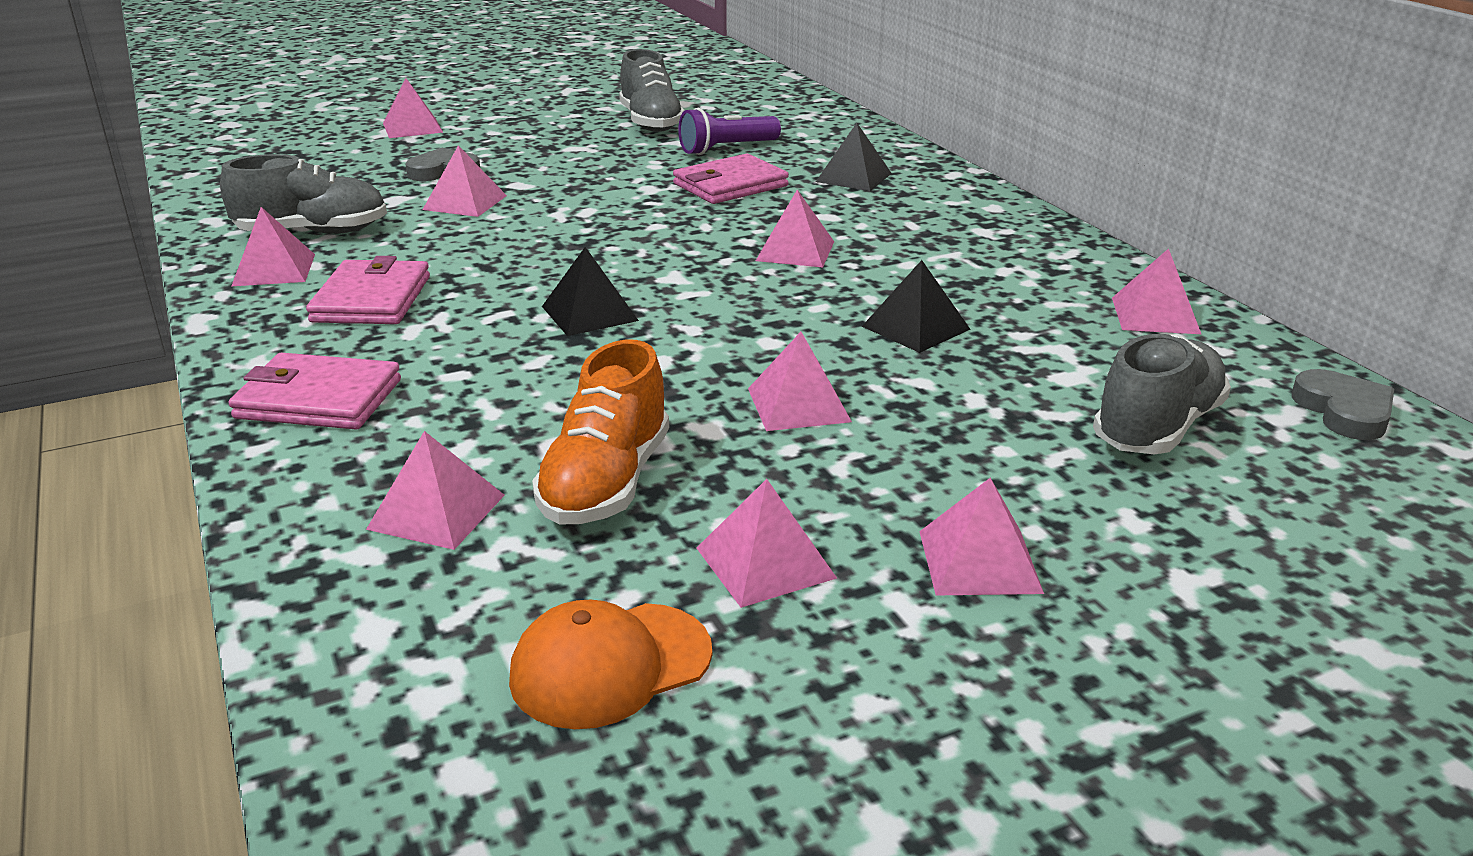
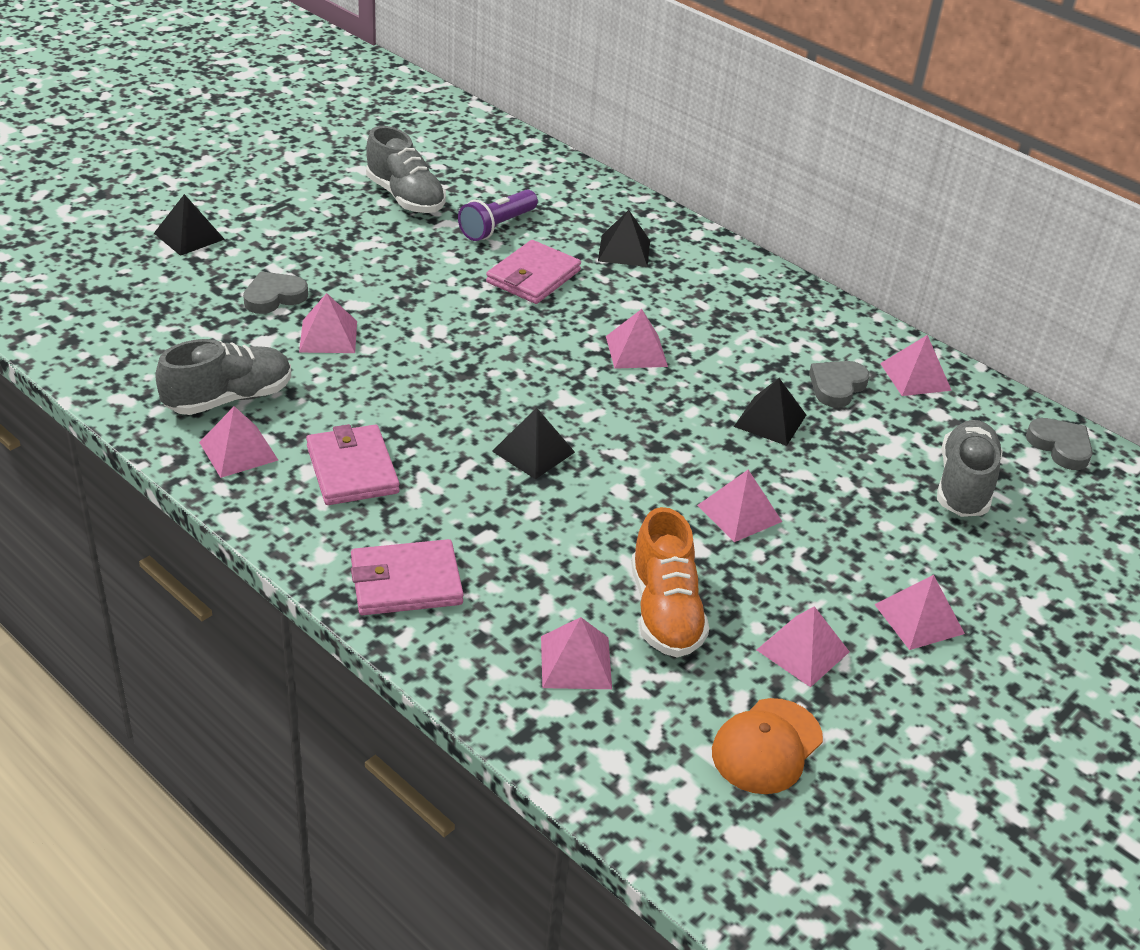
camera: 25 degrees left, 10 degrees up
pink pyramid [383,78,443,138] -> black pyramid [154,194,225,256]
none -> grey heart [809,361,870,408]

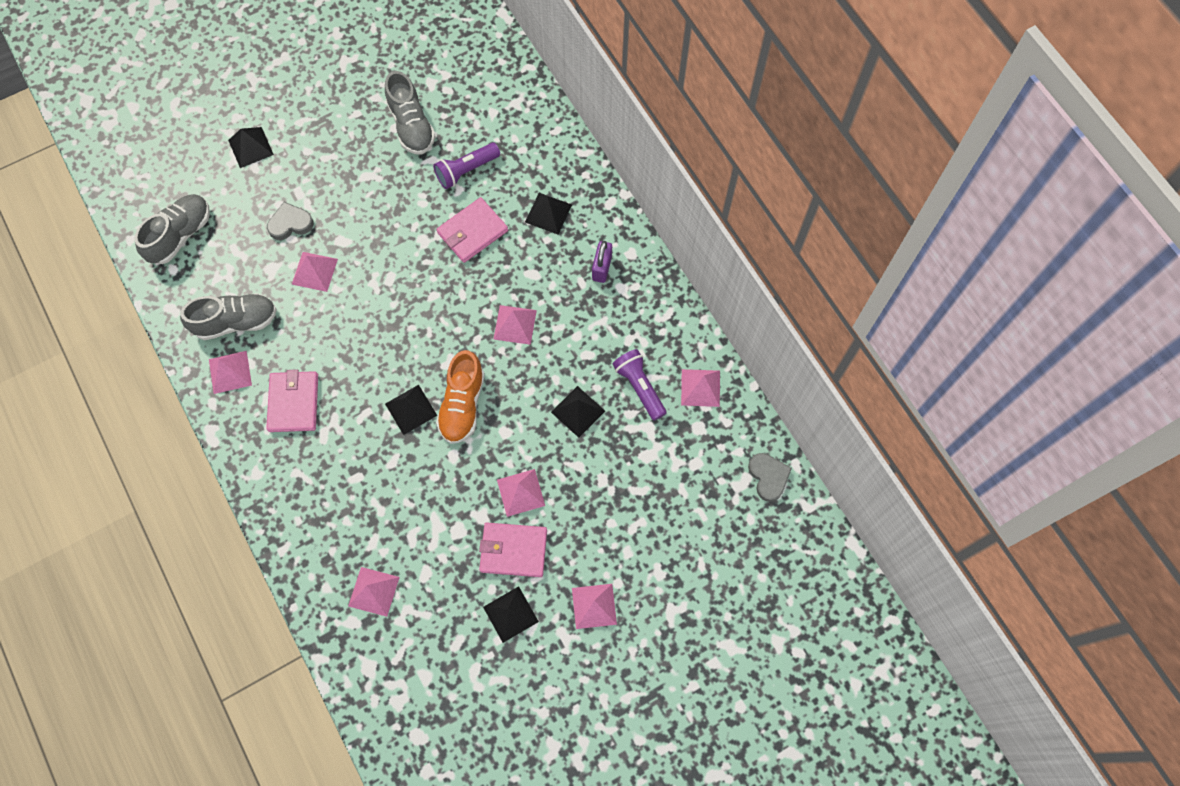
camera: 20 degrees right, 30 degrees up
pink wallet [351,539,464,615] -> pink wallet moved to [479,523,547,577]
orange shoe [631,507,709,657] -> orange shoe moved to [436,350,485,444]
orange cap [712,698,823,794] -> none
pink pyramid [757,606,850,687] -> black pyramid [483,586,539,643]
grey heart [809,361,870,408] -> purple flashlight [613,349,666,421]
grey shoe [937,420,1003,517] -> grey shoe moved to [134,194,210,264]
none -> purple padlock [592,241,612,283]

